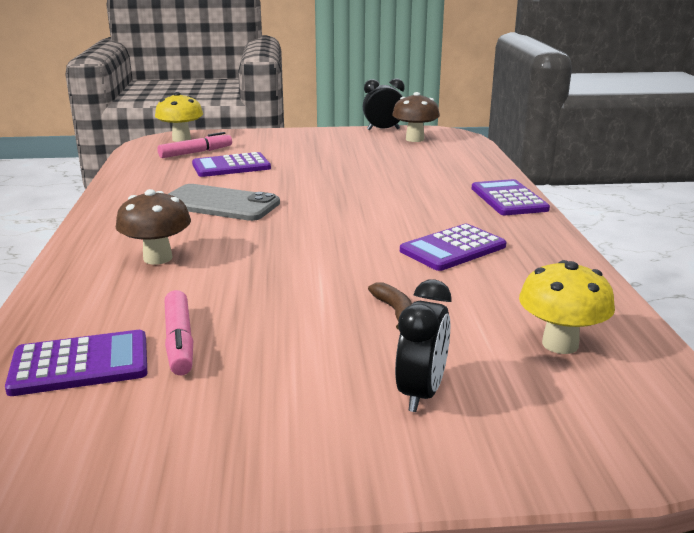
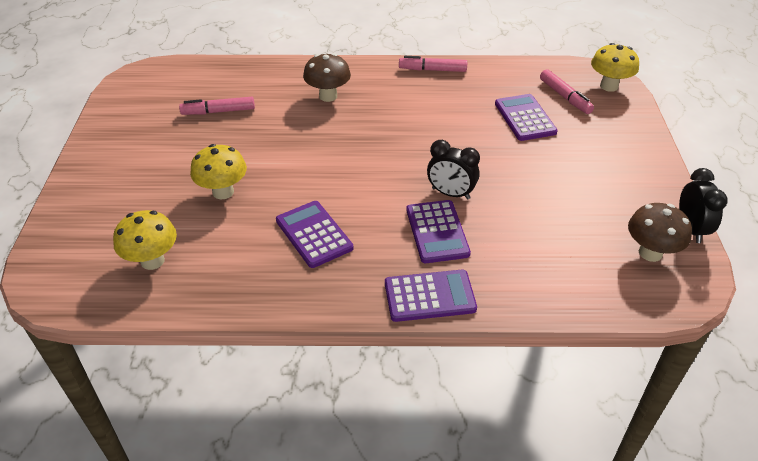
camera: 95 degrees right, 20 degrees up
purple calculator [5,330,147,396] -> purple calculator moved to [406,200,471,263]
grey phone [169,184,280,221] -> none
brown banana [368,282,412,329] -> yellow mushroom [190,144,247,199]
black clock [395,280,451,412] -> black clock moved to [427,140,480,200]
none -> pink marker [399,56,467,72]

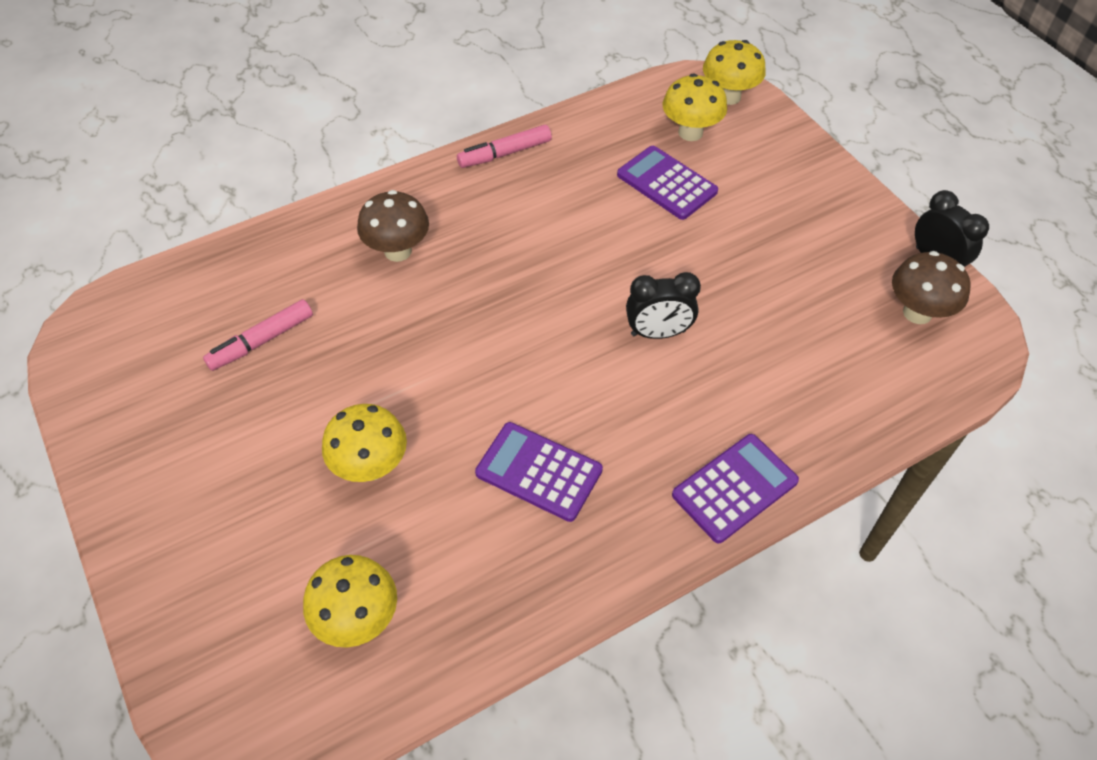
camera: 30 degrees left, 10 degrees up
purple calculator [406,200,471,263] -> none
pink marker [540,69,594,114] -> yellow mushroom [663,73,727,141]

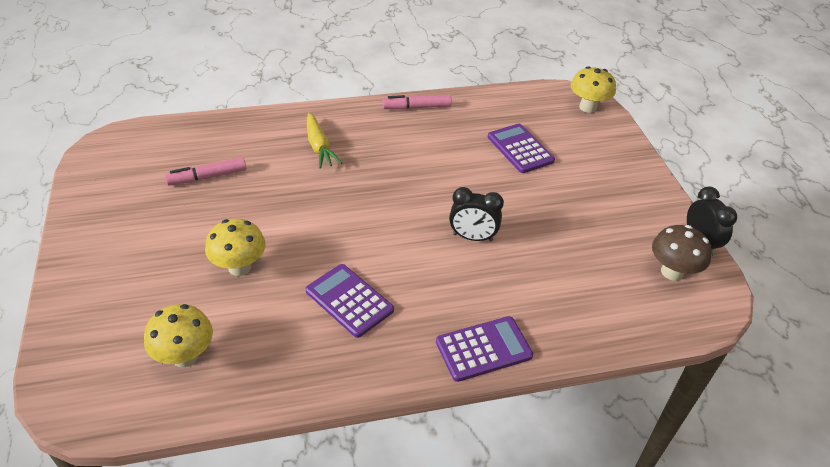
camera: 15 degrees right, 10 degrees down
brown mushroom [357,190,429,262] -> yellow carrot [307,113,342,169]
yellow mushroom [663,73,727,141] -> none

